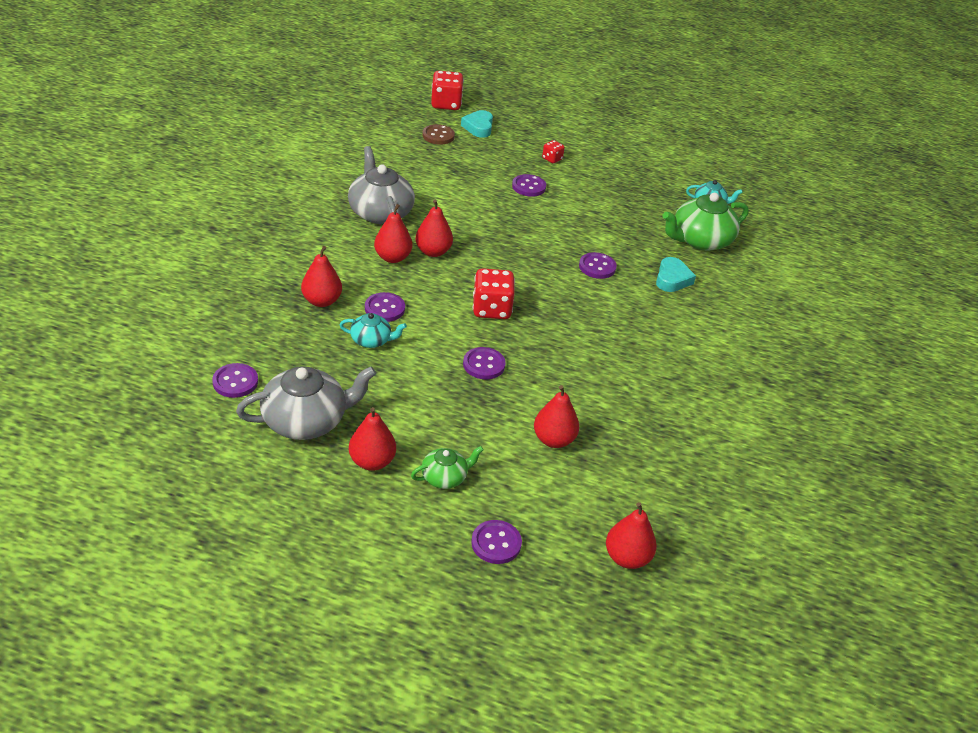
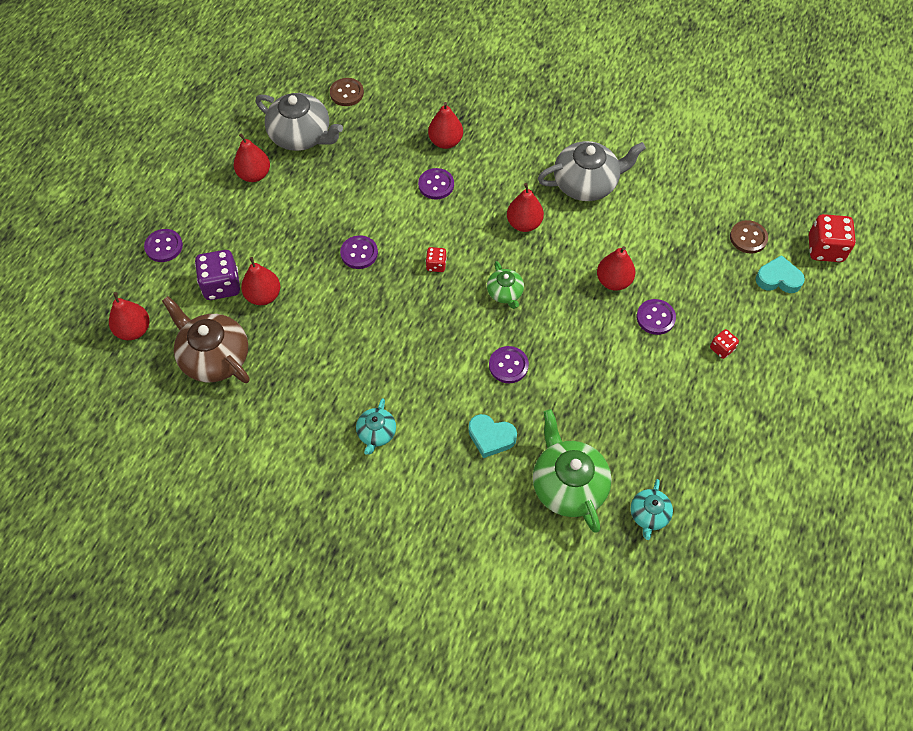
camera: 100 degrees right, 20 degrees up
purple button [212,363,258,398] -> brown button [330,78,364,106]
grey teapot [236,366,376,440] -> grey teapot turned 45 degrees counterclockwise [256,93,343,151]
turquoise teapot [340,313,407,348] -> turquoise teapot moved to [356,398,396,455]
red pear [374,204,412,263] -> red pear moved to [597,246,635,291]
green teapot [411,446,484,489] -> green teapot moved to [487,261,524,309]
red dice [473,268,515,319] -> red dice [426,247,447,272], size x0.52
none -> brown teapot [162,296,250,383]
none -> purple dice [195,250,240,300]

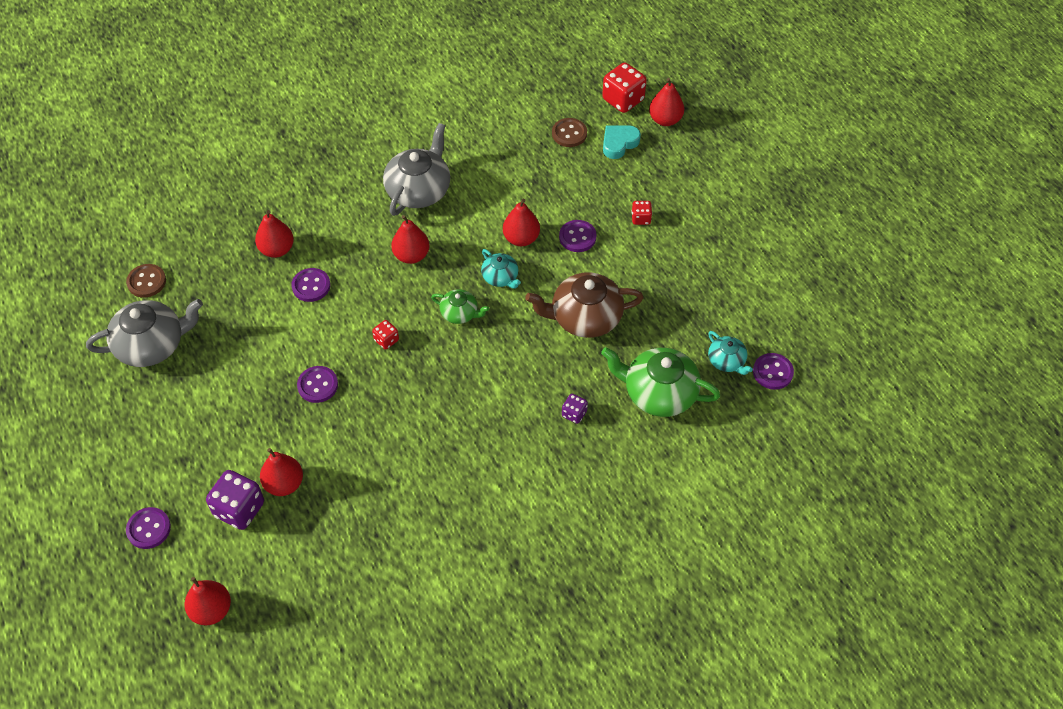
camera: 50 degrees left, 5 degrees down
brown teapot [162,296,250,383] -> brown teapot moved to [525,272,644,338]
red pear [234,133,270,182] -> red pear moved to [649,78,684,126]
turquoise teapot [356,398,396,455] -> turquoise teapot moved to [481,249,521,289]
turquoise heart [469,414,517,458] -> purple dice [562,394,588,424]
purple button [489,346,529,383] -> purple button moved to [753,353,794,390]

